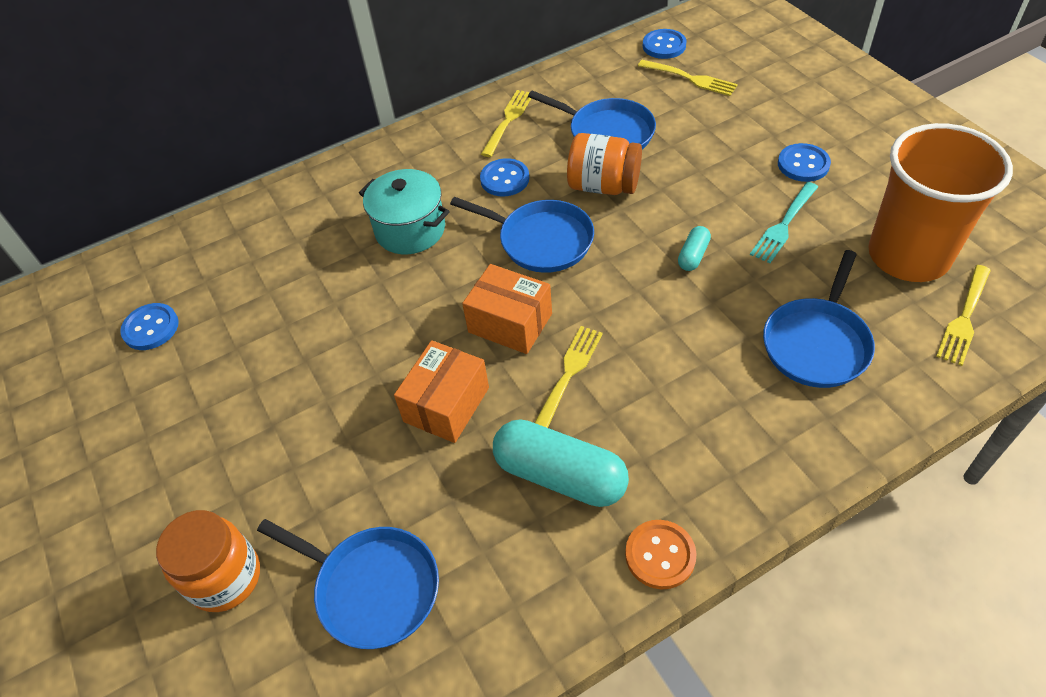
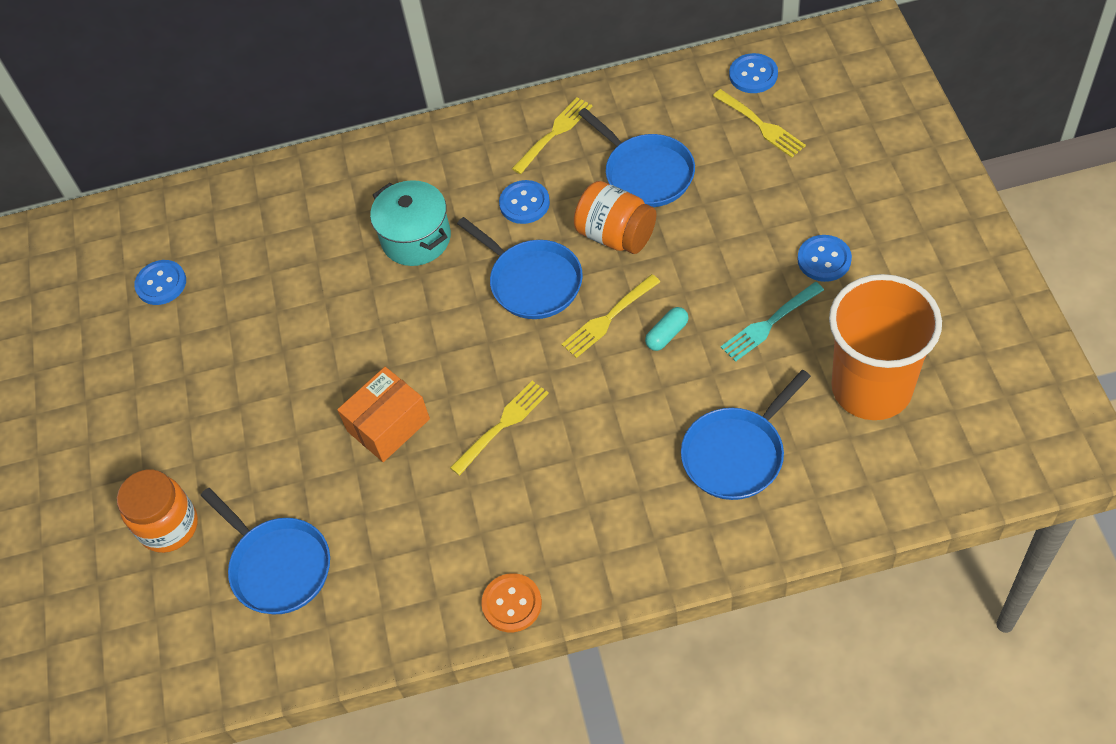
camera: 20 degrees right, 5 degrees up
orange box [462,264,552,354] -> none
turquoise capsule [493,419,629,507] -> none
yellow fork [936,265,991,366] -> yellow fork moved to [561,274,660,358]

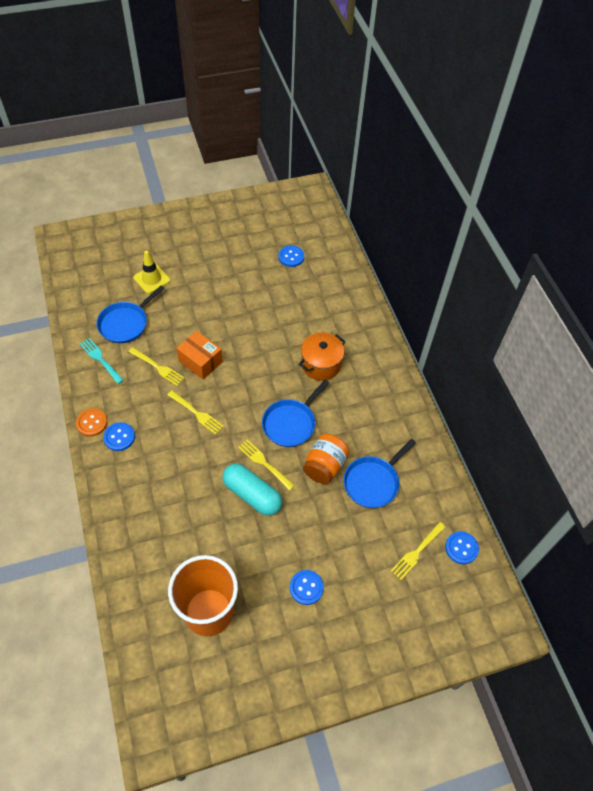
camera: 75 degrees right, 0 degrees up
orange jar [117,470,198,553] -> yellow traffic cone [133,251,170,294]
turquoise pot [370,180,451,266] -> orange pot [299,333,346,381]
blue button [499,180,550,224] -> blue button moved to [103,422,135,451]
yellow fork [512,97,592,174] -> yellow fork moved to [129,347,185,386]
turquoise capsule [645,307,688,351] -> turquoise capsule [222,463,282,516], size x2.12
blue pan [681,370,811,500] -> none
turquoise fork [721,282,824,362] -> turquoise fork moved to [80,338,124,384]

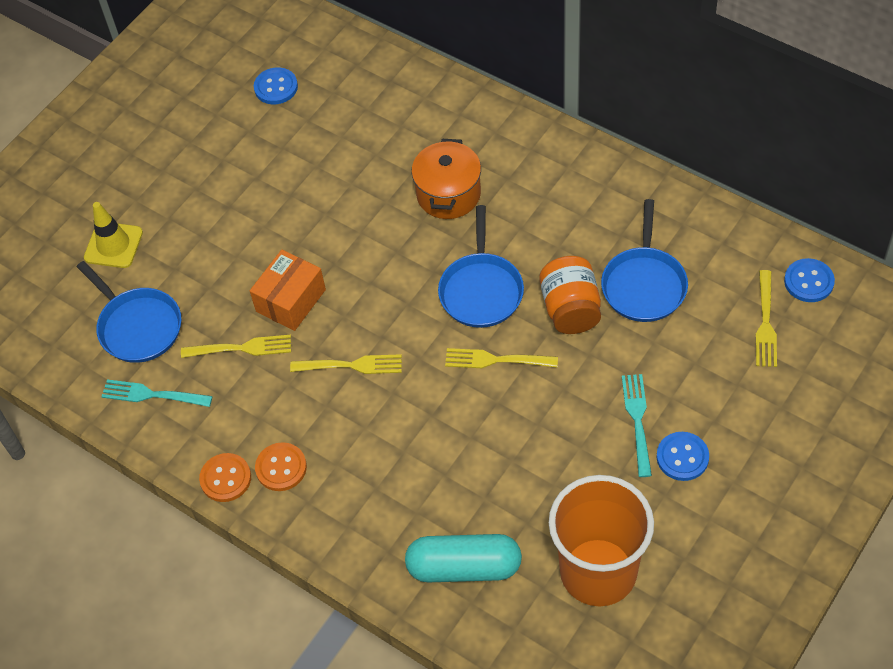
camera: 30 degrees left, 0 degrees up
blue pan [96,286,165,343] -> blue pan turned 45 degrees counterclockwise [77,261,181,363]
blue button [103,422,135,451] -> orange button [255,442,307,491]
orange box [176,331,223,380] -> orange box turned 60 degrees counterclockwise [250,250,326,331]
turquoise capsule [222,463,282,516] -> turquoise capsule moved to [405,534,522,582]
none -> turquoise fork [622,374,652,477]

